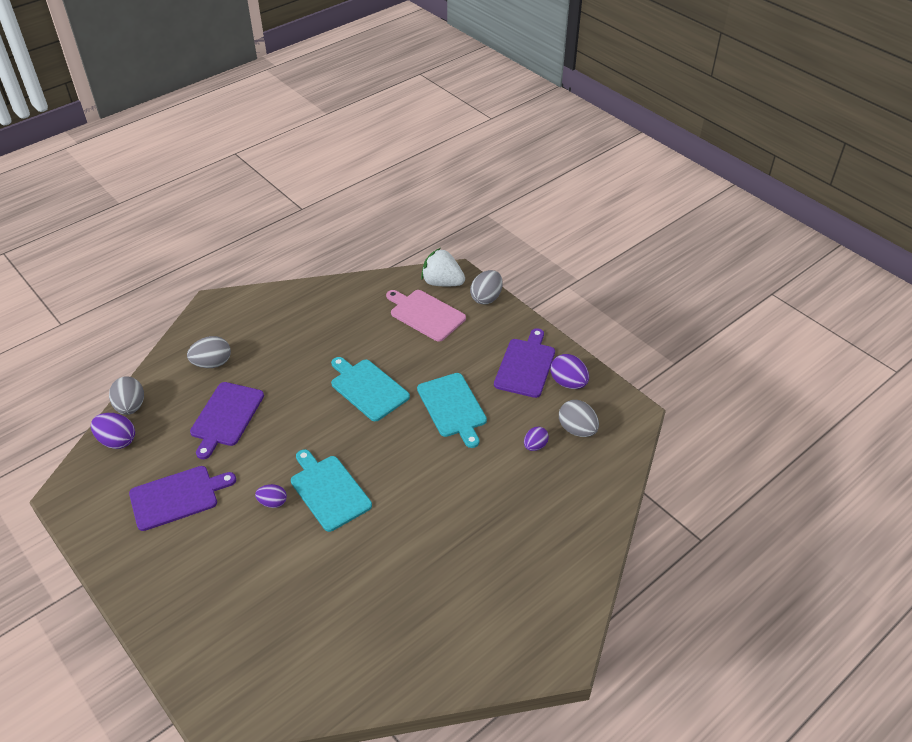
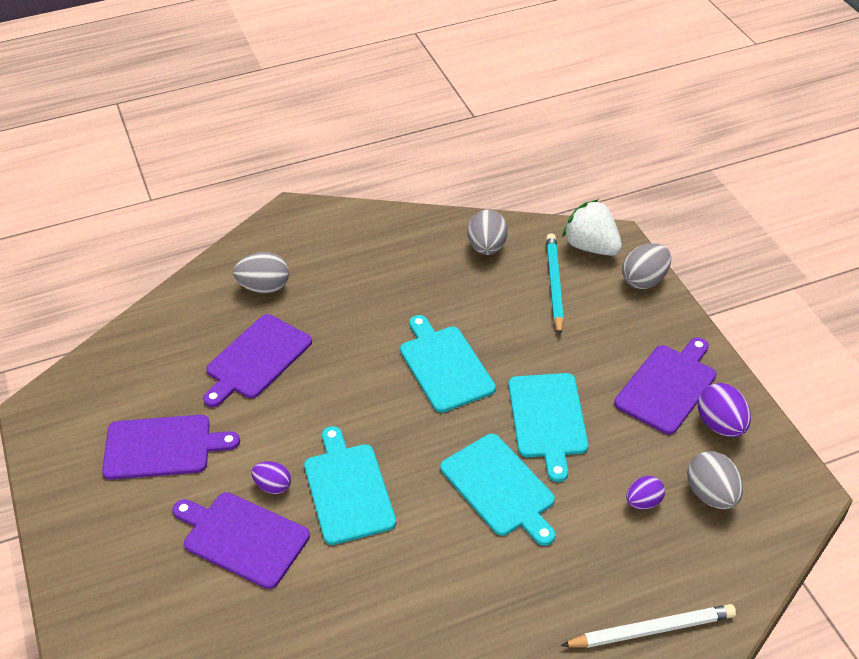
camera: 20 degrees right, 0 degrees up
purple egg [91,413,135,449] -> none
grey egg [109,376,144,415] -> grey egg moved to [468,209,507,255]
pink cutting board [386,290,466,342] -> turquoise pencil [546,233,564,335]
none -> purple cutting board [173,492,310,589]
none -> turquoise cutting board [440,434,556,546]
none -> white pencil [561,604,736,648]

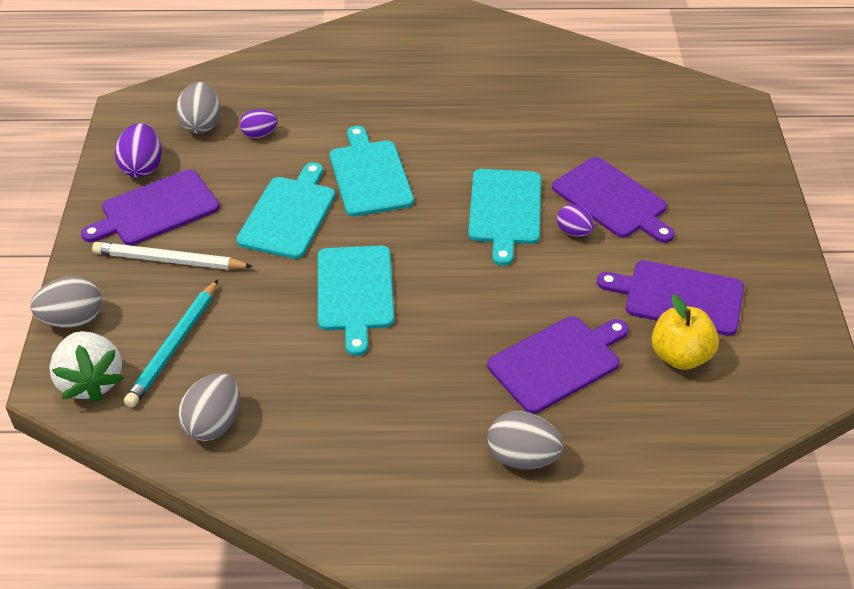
camera: 160 degrees left, 0 degrees up
white pencil [561,604,736,648] -> white pencil moved to [92,242,253,270]
none -> yellow apple [651,294,719,370]

